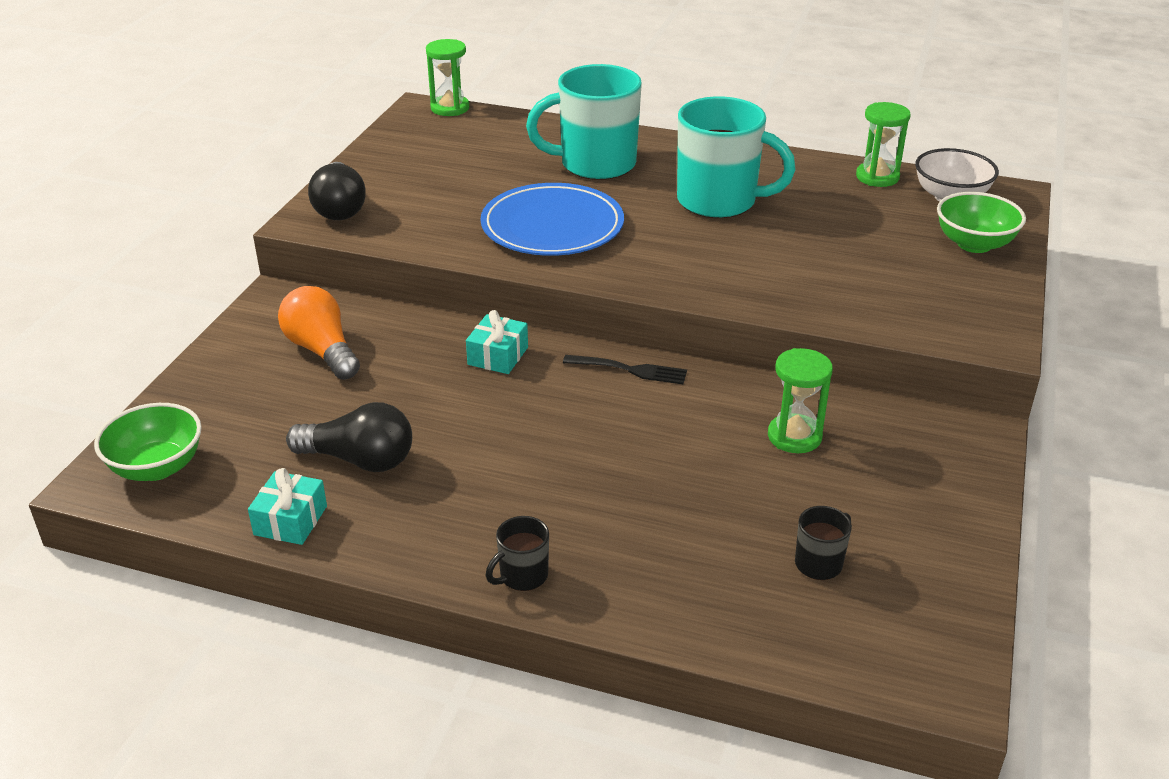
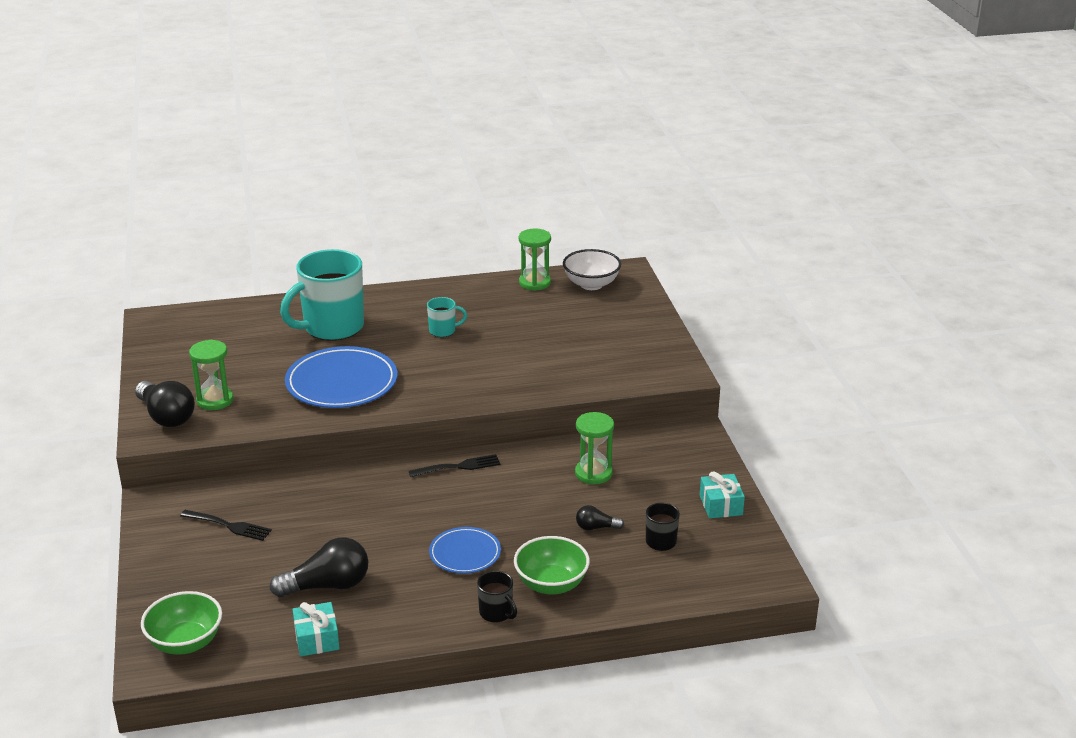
camera: 30 degrees left, 5 degrees down
orange light bulb [278,286,360,380] -> black fork [180,510,272,541]
green hourglass [426,39,469,116] -> green hourglass moved to [189,340,233,410]
turquoise gift [466,310,528,374] -> turquoise gift moved to [700,472,745,518]
black mug [486,516,549,591] -> black mug turned 60 degrees counterclockwise [477,571,517,623]
turquoise mug [677,96,796,218] -> turquoise mug [427,297,467,337], size x0.44
green bowl [937,192,1026,253] -> green bowl moved to [514,536,590,595]
none -> blue plate [429,527,501,574]
none -> black light bulb [576,505,624,530]

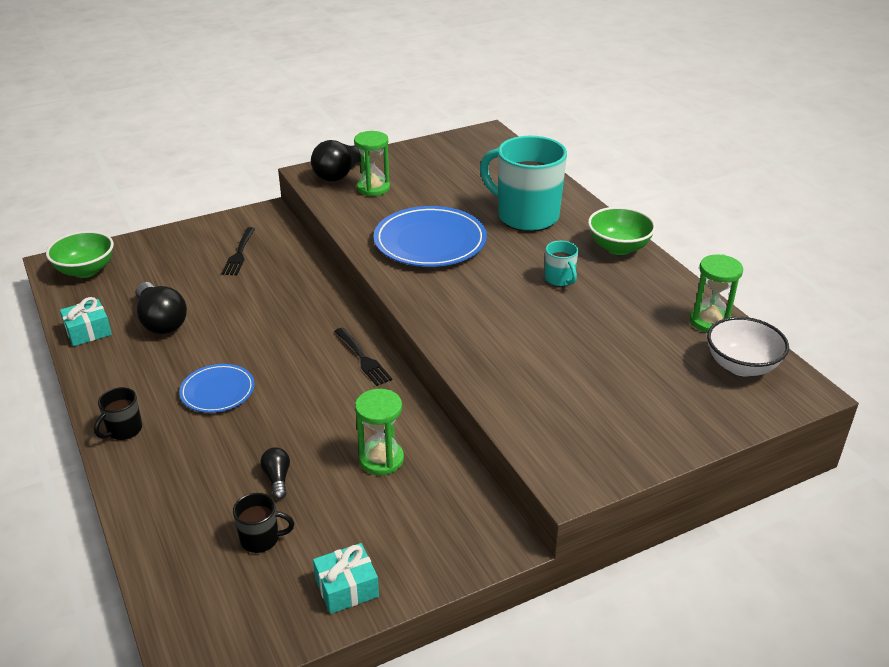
camera: 75 degrees right, 5 degrees up
green bowl [514,536,590,595] -> green bowl moved to [588,207,656,255]

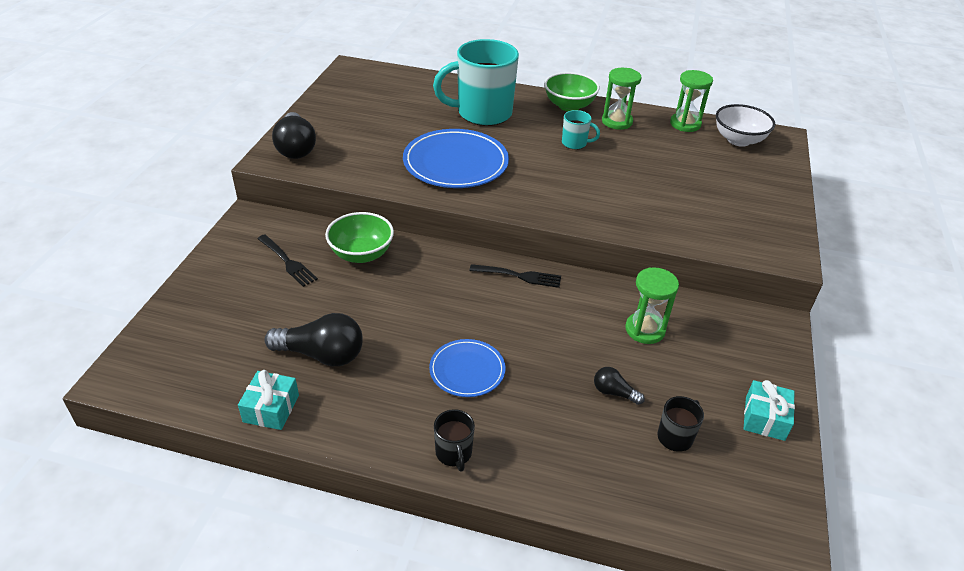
camera: 50 degrees left, 5 degrees up
green bowl [46,231,114,278] -> green bowl moved to [325,212,394,263]
green hourglass [354,131,390,196] -> green hourglass moved to [602,68,642,130]

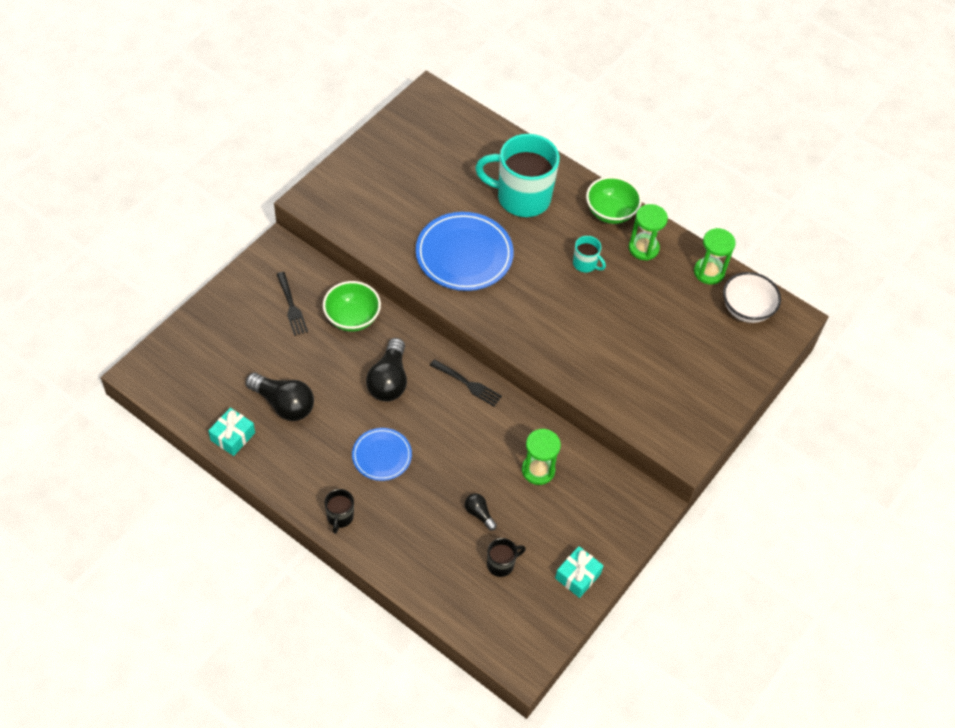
camera: 20 degrees right, 15 degrees up
black light bulb [272,112,316,159] -> black light bulb moved to [366,338,407,402]

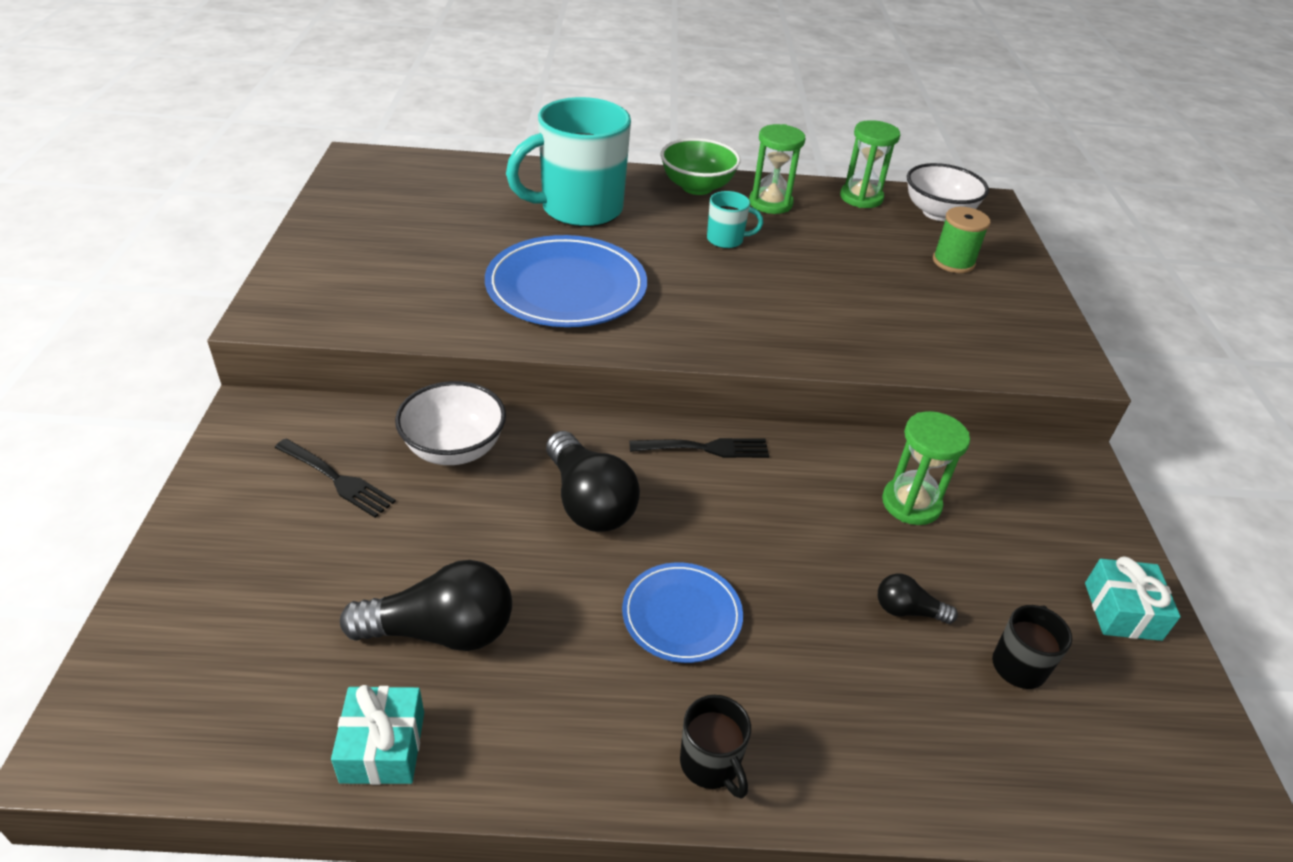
camera: 35 degrees left, 15 degrees down
green bowl [323,281,381,332] -> white bowl [395,381,506,465]
none -> green spool [933,207,990,273]

